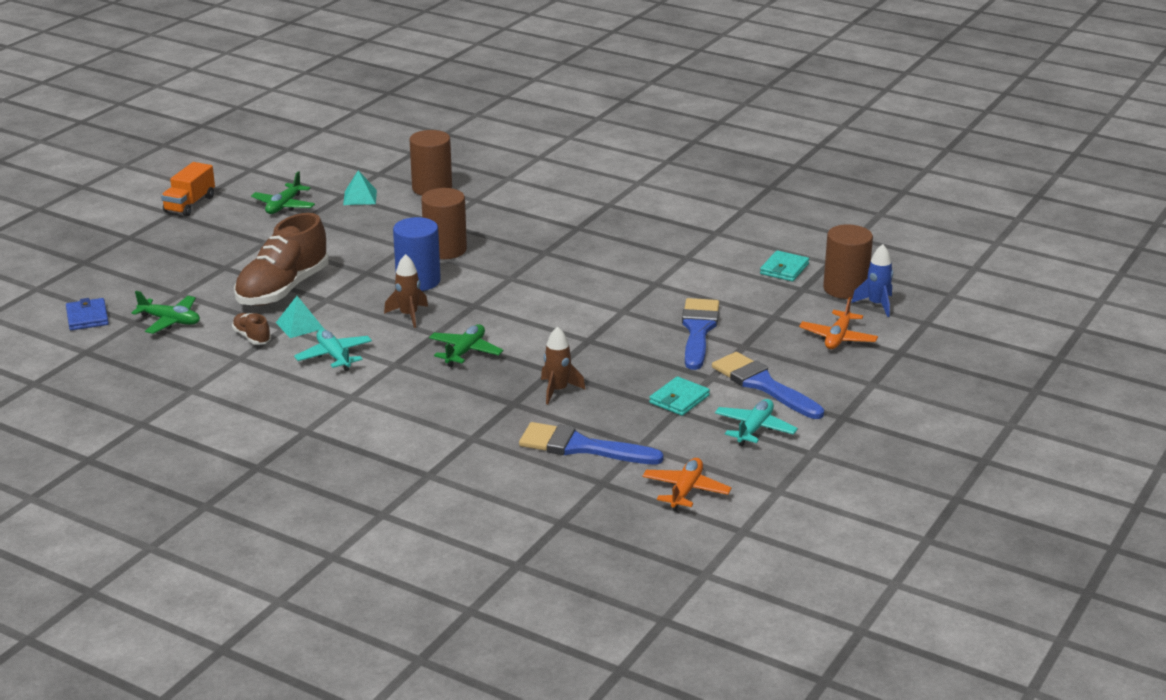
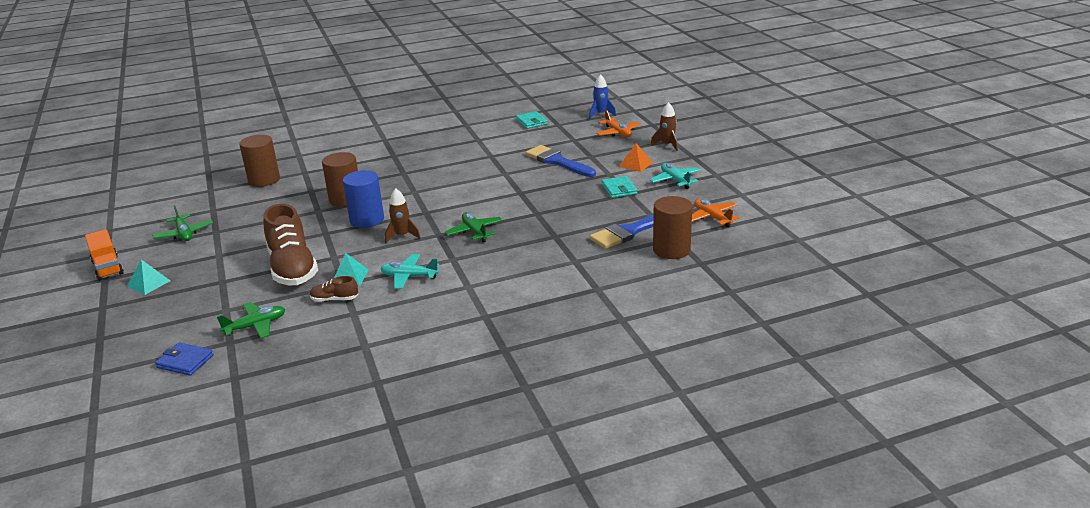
camera: 50 degrees left, 0 degrees up
turquoise pyramid [343,170,377,205] -> turquoise pyramid moved to [127,260,170,295]
brown rocket [541,326,586,405] -> brown rocket moved to [650,102,678,151]
blue brush [712,352,824,419] -> orange pyramid [619,143,653,172]
brown cylinder [823,224,873,299] -> brown cylinder moved to [653,196,692,259]

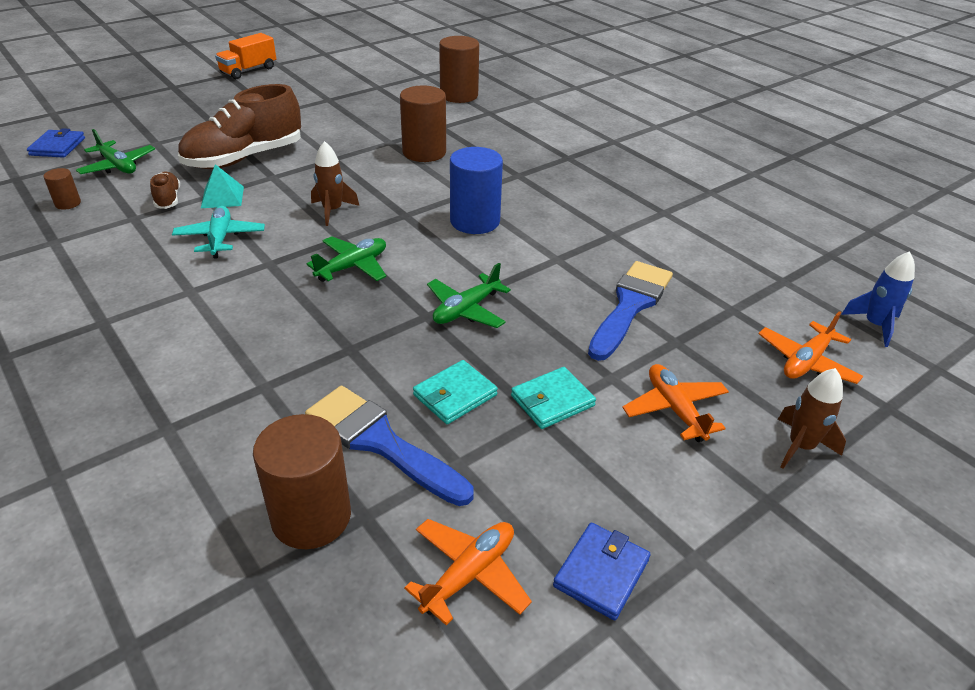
camera: 70 degrees right, 10 degrees up
turquoise pyramid [127,260,170,295] -> none
green plane [152,205,213,241] -> green plane moved to [427,263,511,328]
blue cylinder [343,170,384,228] -> blue cylinder moved to [450,147,503,234]
turquoise wallet [516,111,548,129] -> turquoise wallet moved to [413,360,498,424]
orange pyramid [619,143,653,172] -> orange plane [622,364,729,442]
turquoise plane [649,163,700,189] -> none
none -> brown cylinder [44,168,81,210]
none -> blue wallet [553,523,650,620]

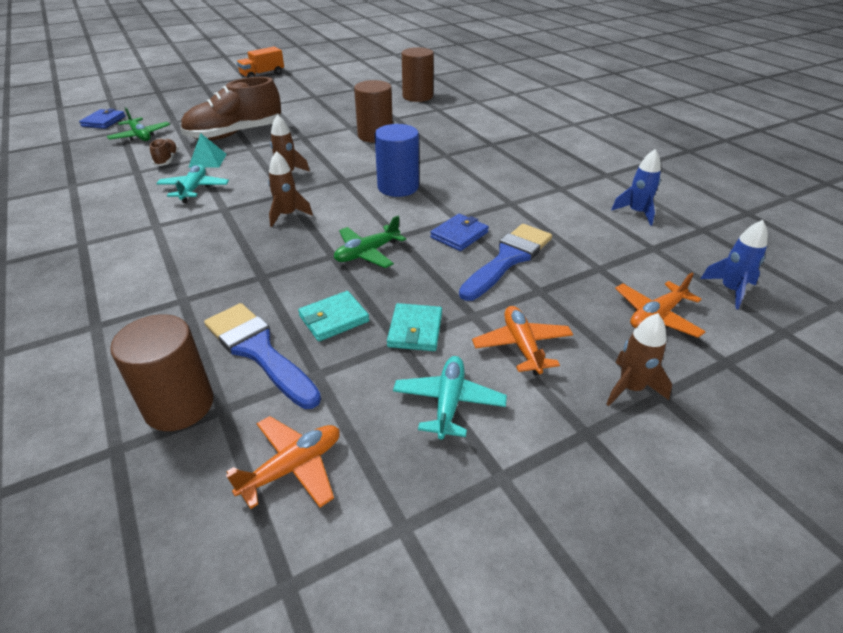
camera: 10 degrees right, 0 degrees up
brown cylinder [44,168,81,210] -> none
green plane [306,236,386,282] -> brown rocket [268,151,313,227]
turquoise wallet [511,367,596,429] -> turquoise wallet turned 60 degrees counterclockwise [387,303,442,351]
blue wallet [553,523,650,620] -> blue wallet moved to [430,214,489,251]
none -> turquoise plane [393,356,507,440]
none -> blue rocket [611,149,661,226]

